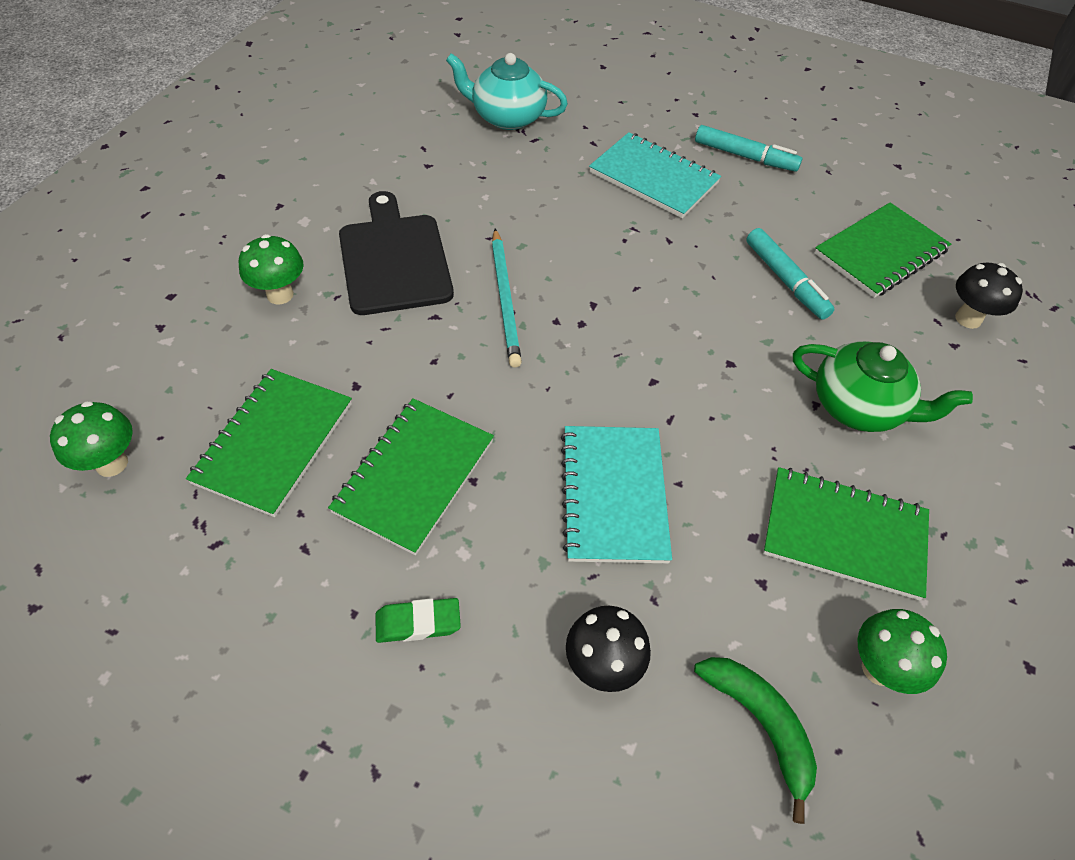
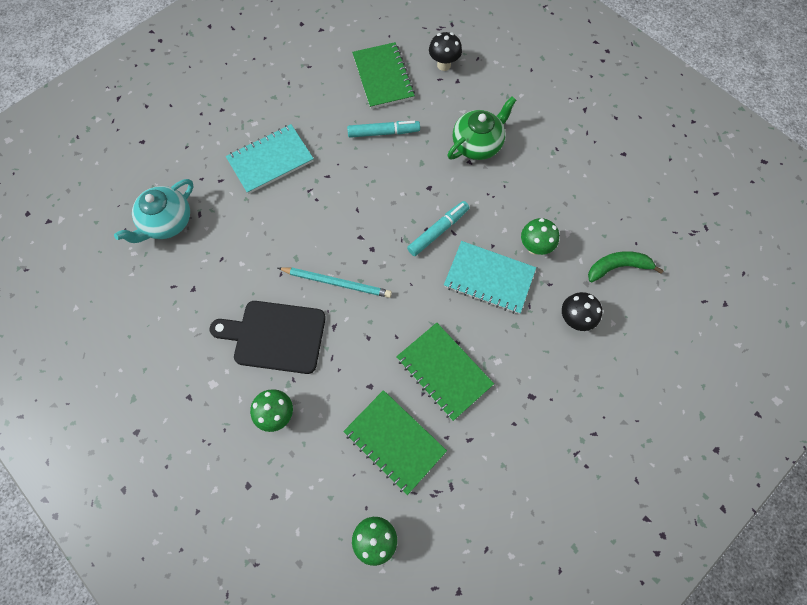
camera: 65 degrees left, 15 degrees up
green eraser [376,598,461,643] -> none
turquoise marker [695,125,802,172] -> turquoise marker moved to [407,201,469,256]
green notebook [763,467,929,601] -> none
green mushroom [858,609,947,694] -> green mushroom moved to [521,218,559,255]

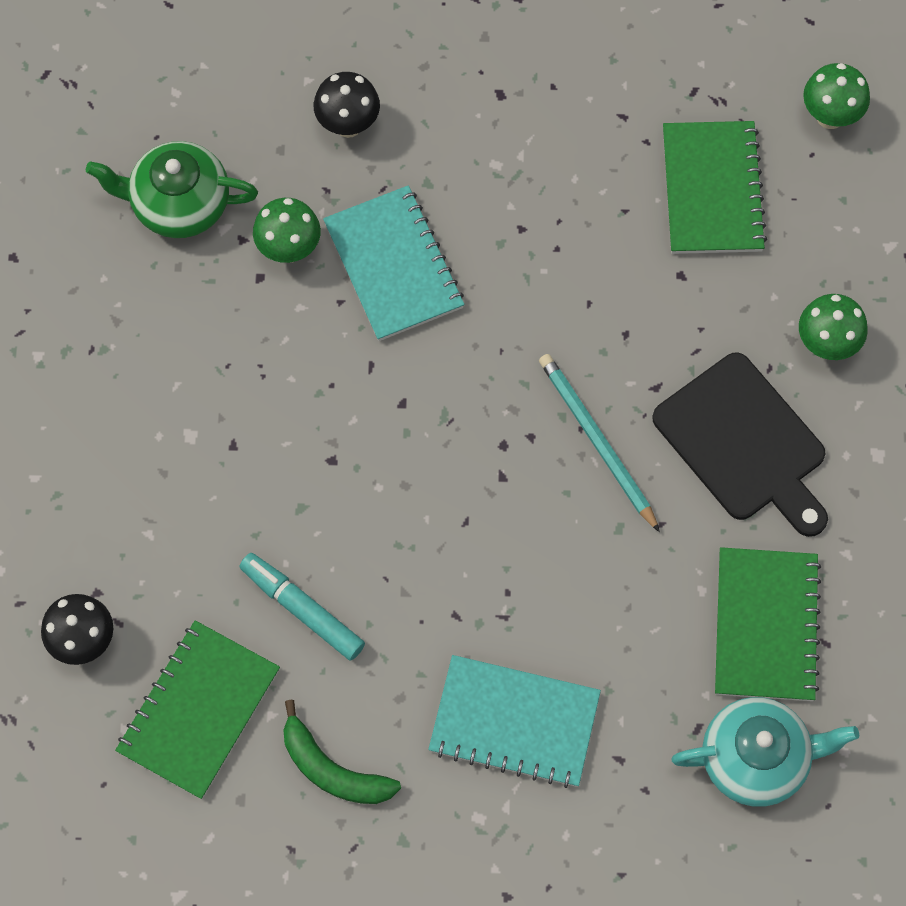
camera: 135 degrees left, 0 degrees up
green notebook [396,323,494,421] -> green notebook moved to [715,547,821,701]
turquoise marker [407,201,469,256] -> none
green teapot [447,96,516,160] -> green teapot moved to [86,141,258,238]
green banana [588,251,664,282] -> green banana moved to [283,700,401,804]

